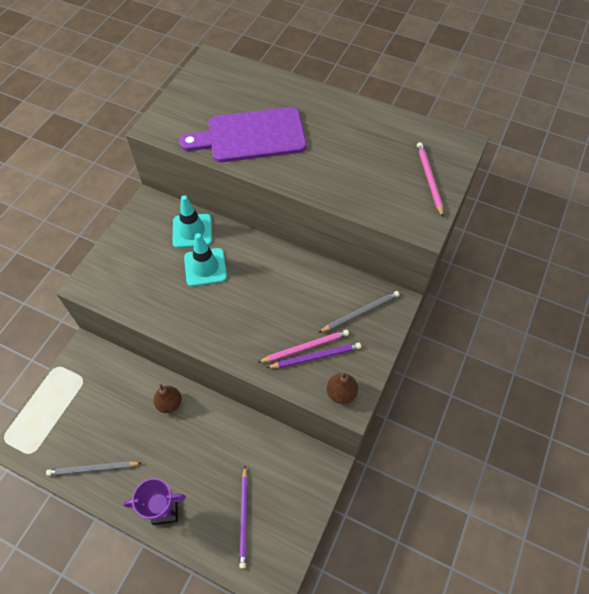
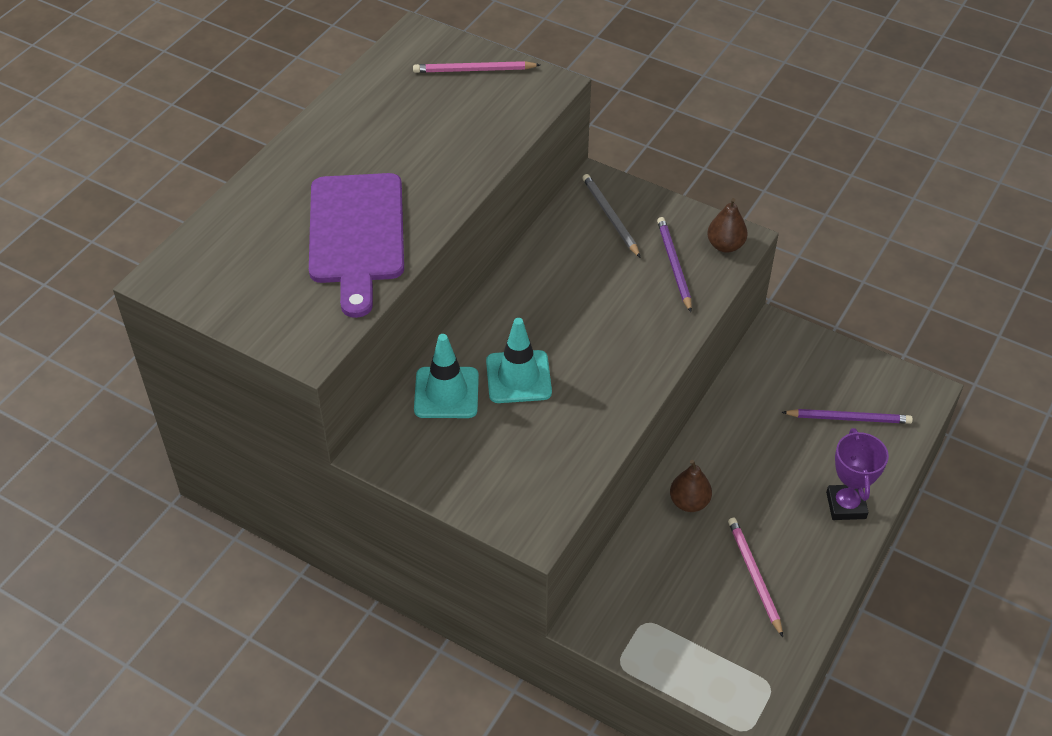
camera: 85 degrees left, 10 degrees down
grey pencil [46,461,141,476] -> none
pink pencil [257,330,349,363] -> pink pencil moved to [728,518,783,637]

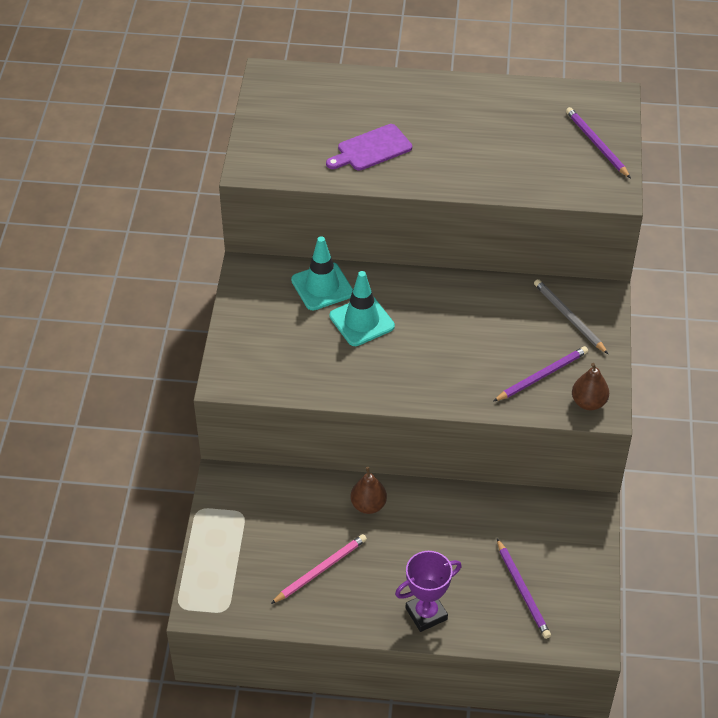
camera: 65 degrees right, 0 degrees up
purple cutting board [309,173,404,318] -> purple cutting board [326,124,412,171], size x0.57
pink pencil [413,61,540,73] -> purple pencil [566,107,631,178]
grey pencil [582,174,641,258] -> grey pencil turned 75 degrees counterclockwise [534,279,608,354]

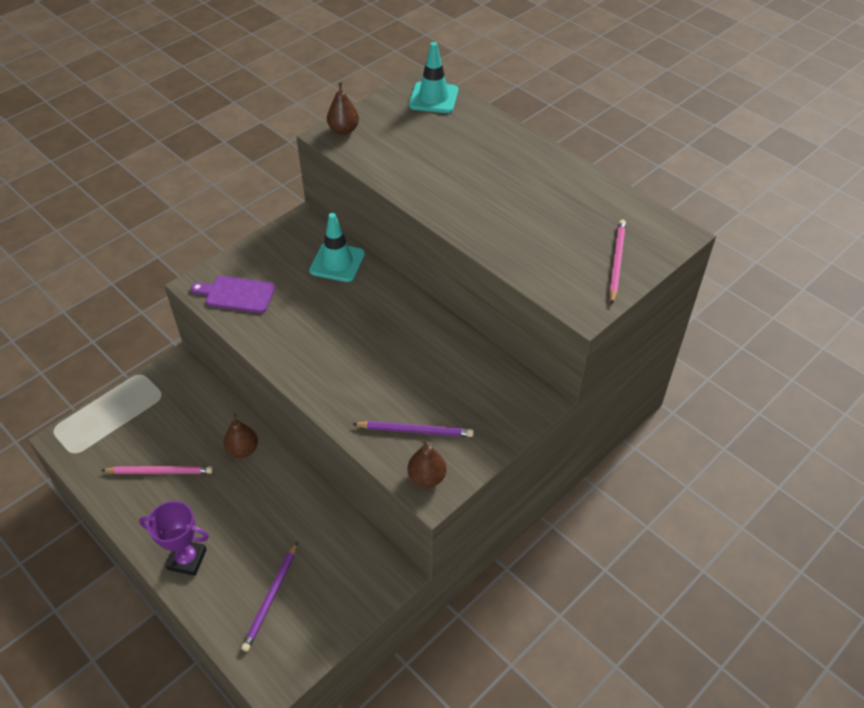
camera: 40 degrees right, 0 degrees up
purple cutting board [326,124,412,171] -> purple cutting board moved to [191,276,275,313]
turquoise traffic cone [330,271,395,346] -> turquoise traffic cone moved to [409,42,458,113]
grey pencil [534,279,608,354] -> none
purple pencil [566,107,631,178] -> pink pencil [609,220,626,304]
none -> brown pear [327,82,359,135]

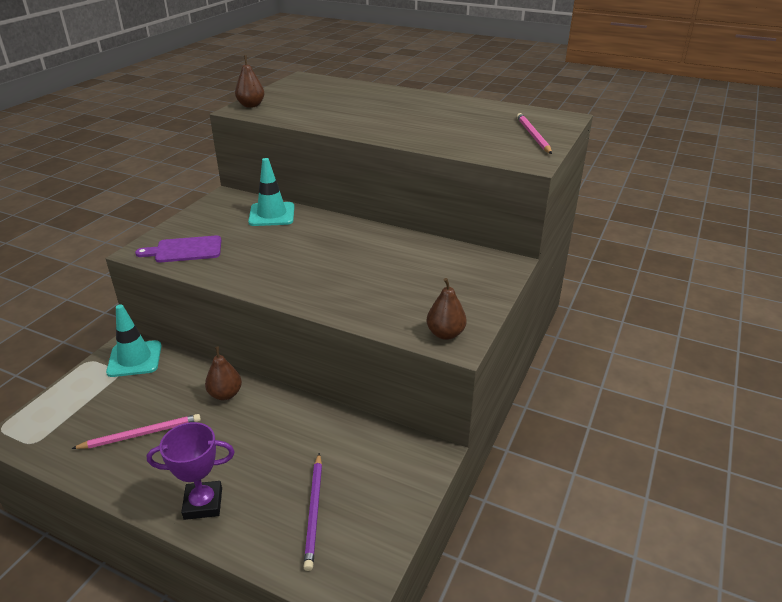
camera: 20 degrees left, 15 degrees down
purple pencil [353,421,474,437] -> none
turquoise traffic cone [409,42,458,113] -> turquoise traffic cone moved to [106,304,161,377]

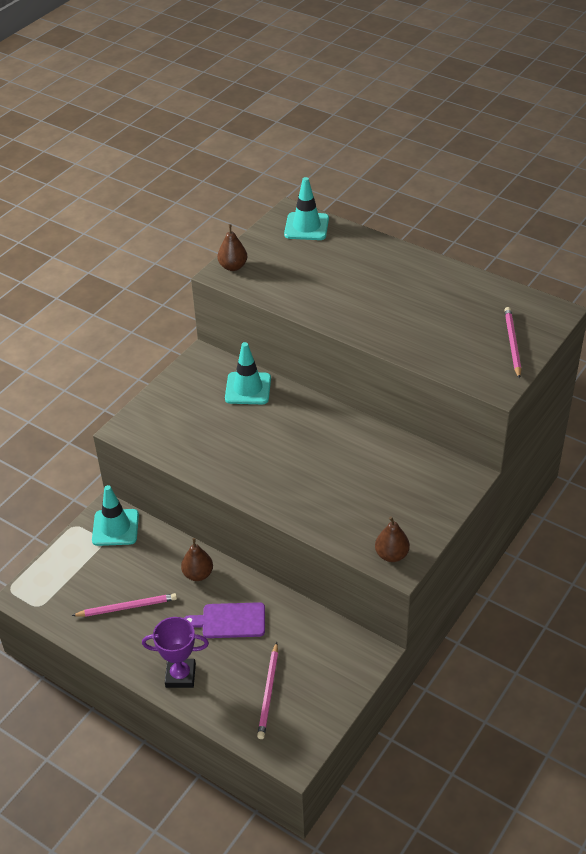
camera: 10 degrees right, 10 degrees up
purple cutting board [135,236,221,263] -> purple cutting board moved to [184,602,265,638]
purple pencil [303,453,322,571] -> pink pencil [257,642,278,739]
none -> turquoise traffic cone [284,177,329,240]

